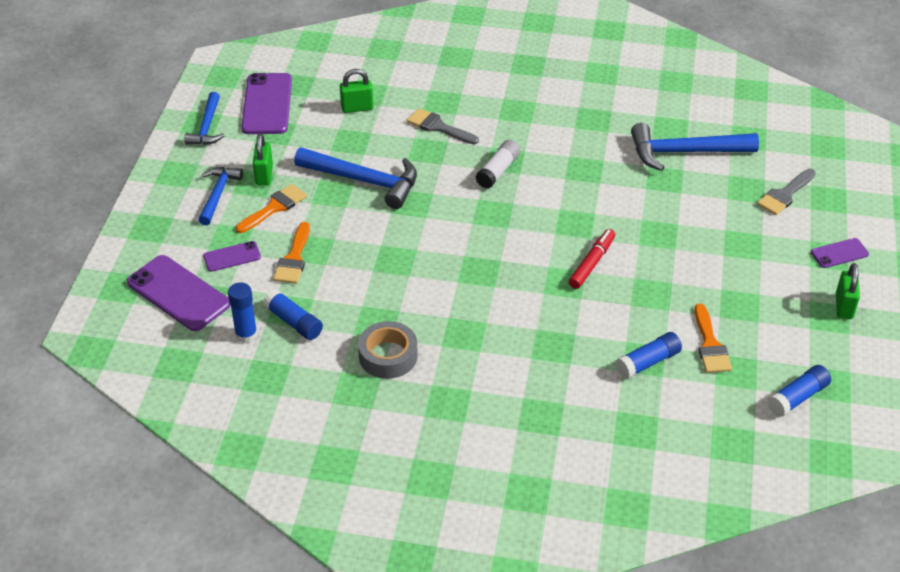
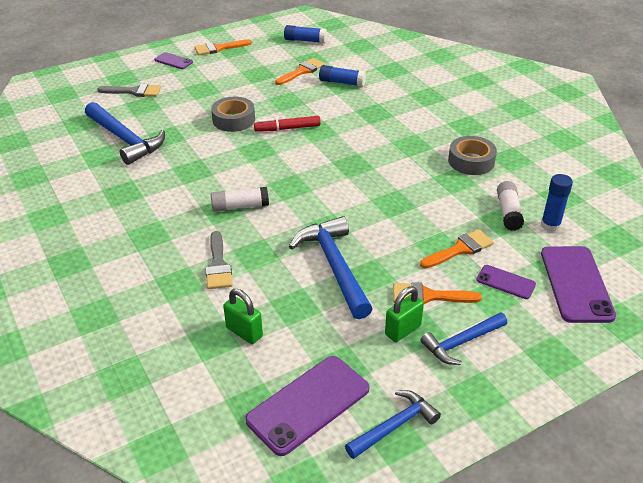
camera: 130 degrees left, 5 degrees down
blue glue stick [263,289,323,340] -> white glue stick [497,181,524,231]
green padlock [836,263,860,319] -> orange brush [194,39,252,55]
none -> grey tape [211,97,255,132]

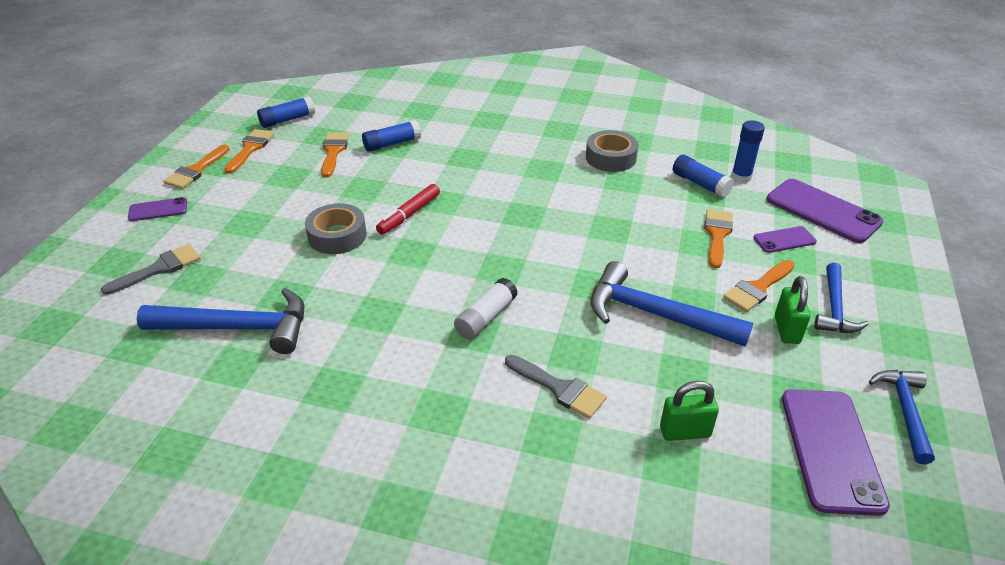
camera: 45 degrees left, 0 degrees up
white glue stick [497,181,524,231] -> blue glue stick [673,155,734,198]
none -> orange brush [224,129,275,174]

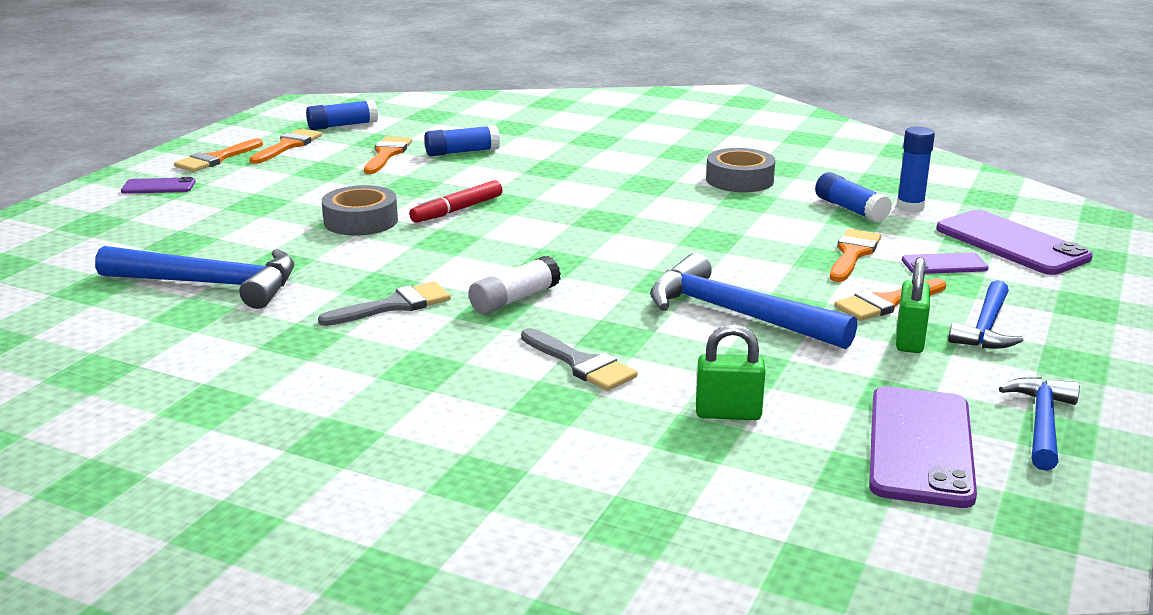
camera: 10 degrees right, 15 degrees down
grey brush [101,244,201,295] -> grey brush moved to [318,282,451,326]

